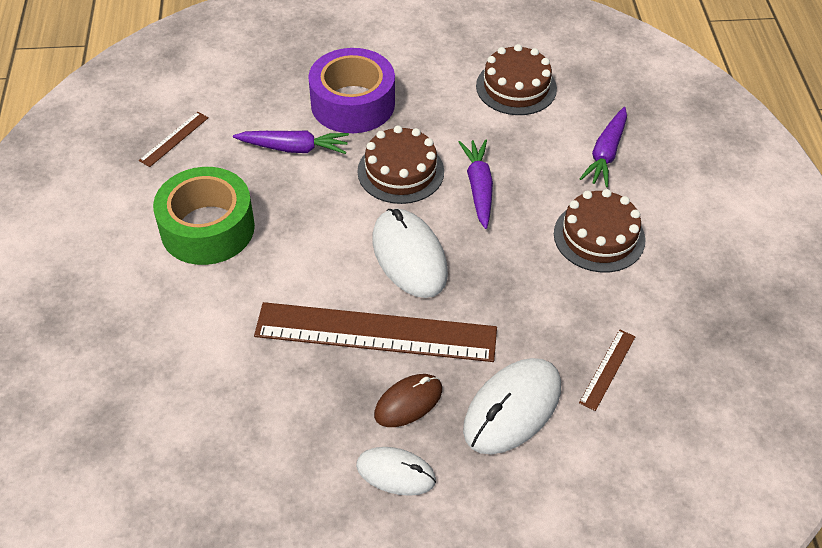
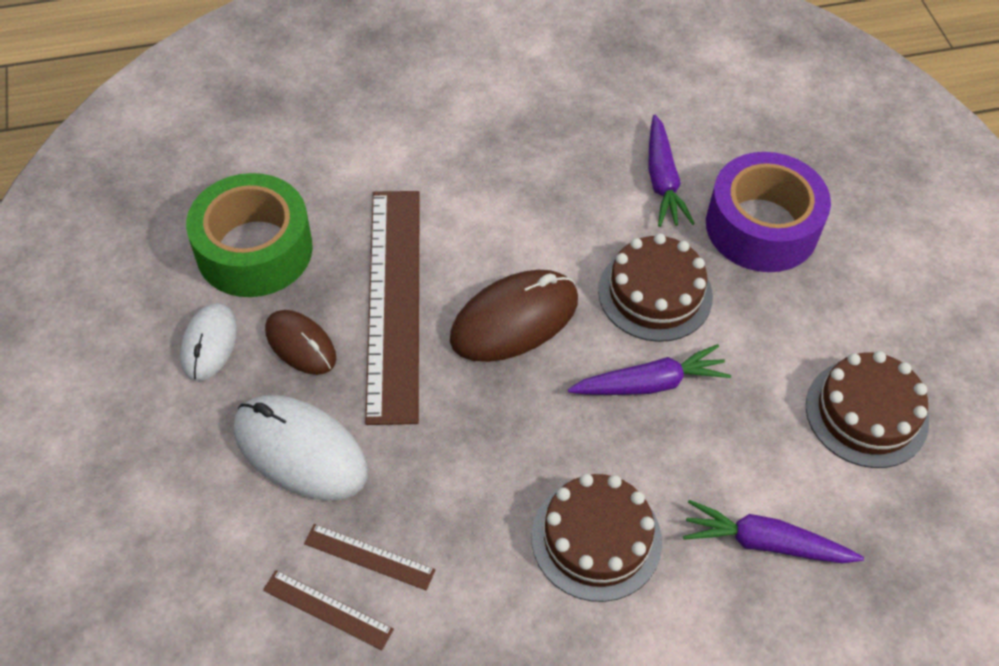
camera: 80 degrees right, 5 degrees up
brown ruler [139,112,209,167] -> brown ruler moved to [263,570,394,650]
green tape [153,167,255,265] -> green tape moved to [186,173,313,297]
white mouse [372,209,448,298] -> brown mouse [450,270,578,362]

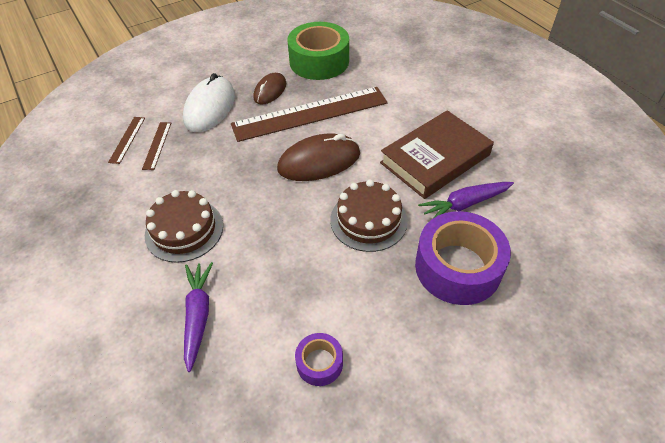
camera: 75 degrees right, 5 degrees down
white mouse [180,303,237,381] -> none
brown mouse [450,270,578,362] -> brown mouse turned 60 degrees counterclockwise [277,133,360,181]
purple carrot [568,344,731,395] -> none
brown cake [806,351,929,468] -> purple tape [295,333,343,386]
none -> brown book [380,110,494,199]

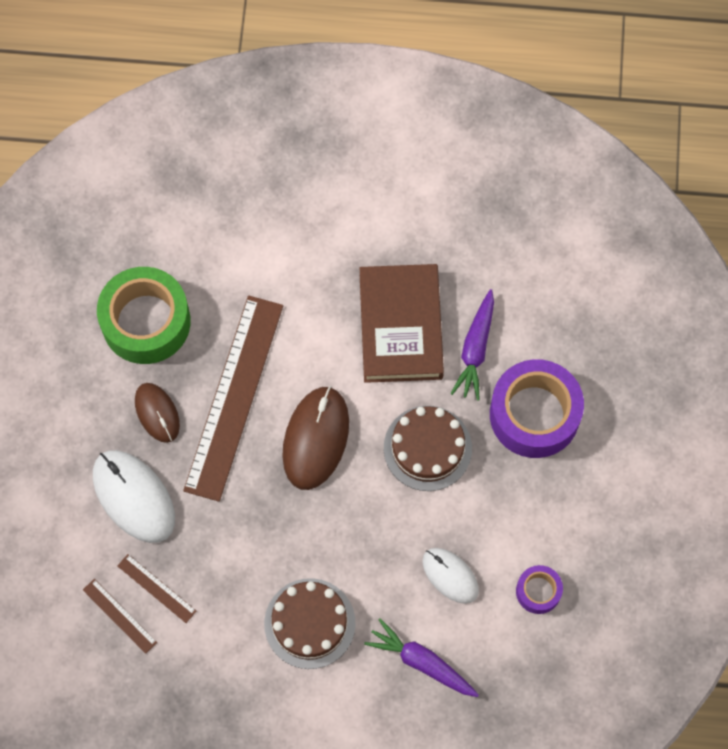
camera: 55 degrees left, 20 degrees up
none -> white mouse [422,548,479,604]

